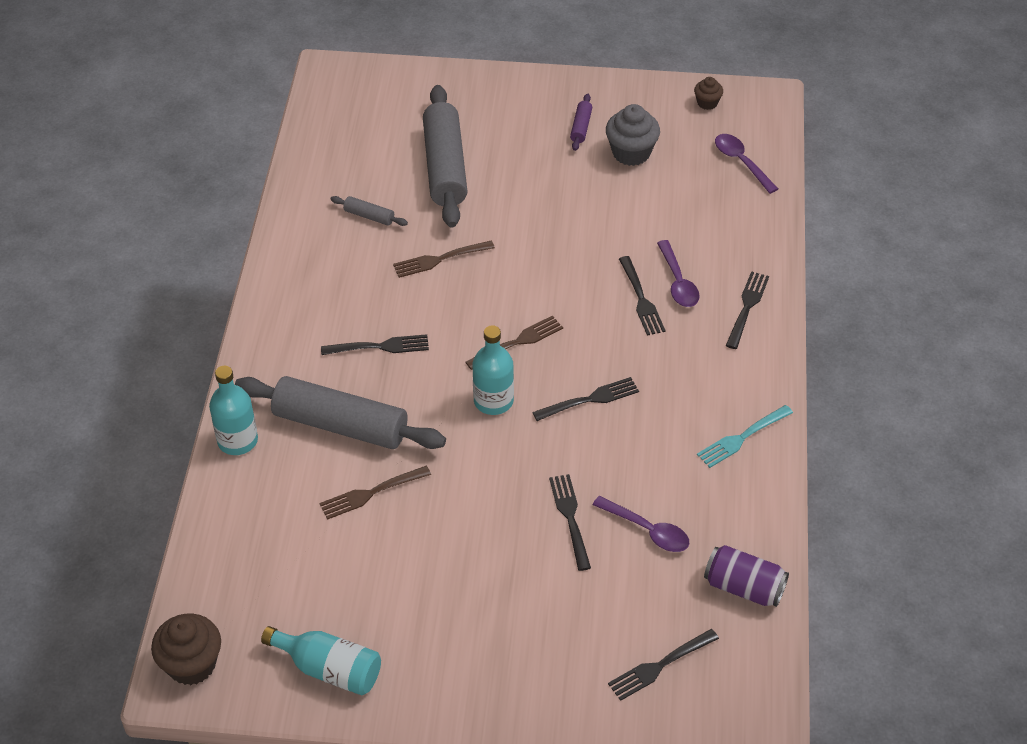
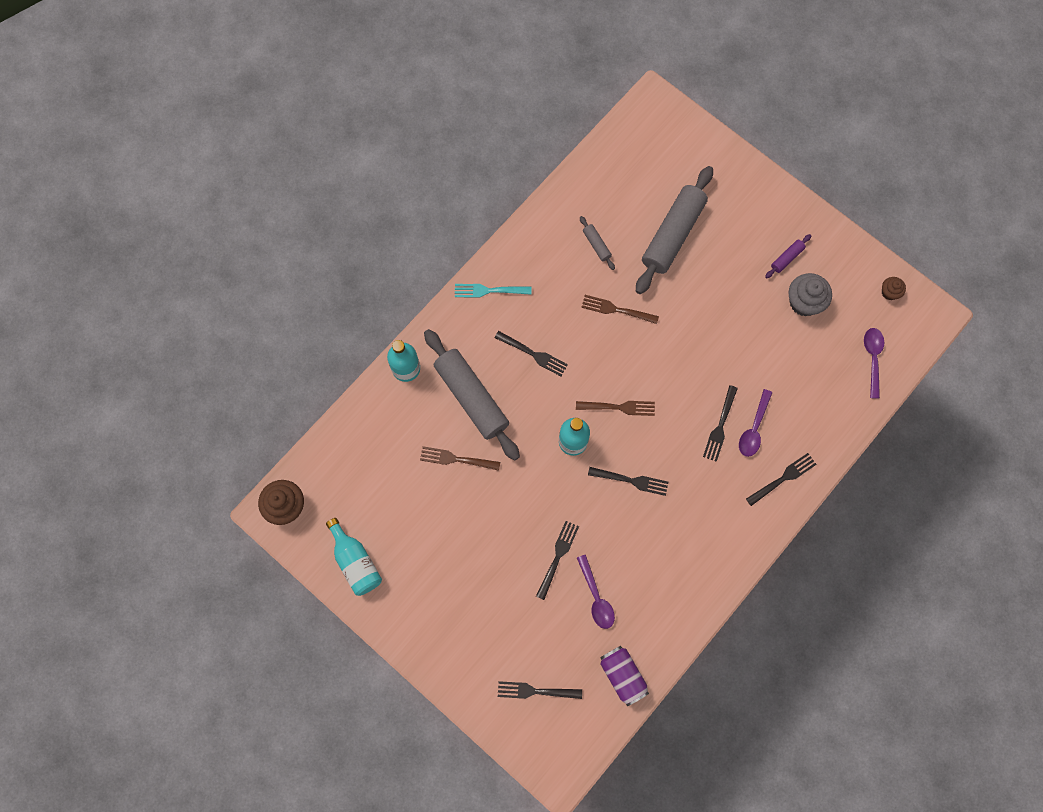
camera: 35 degrees right, 25 degrees up
turquoise fork [697,405,793,468] -> turquoise fork moved to [455,284,532,298]

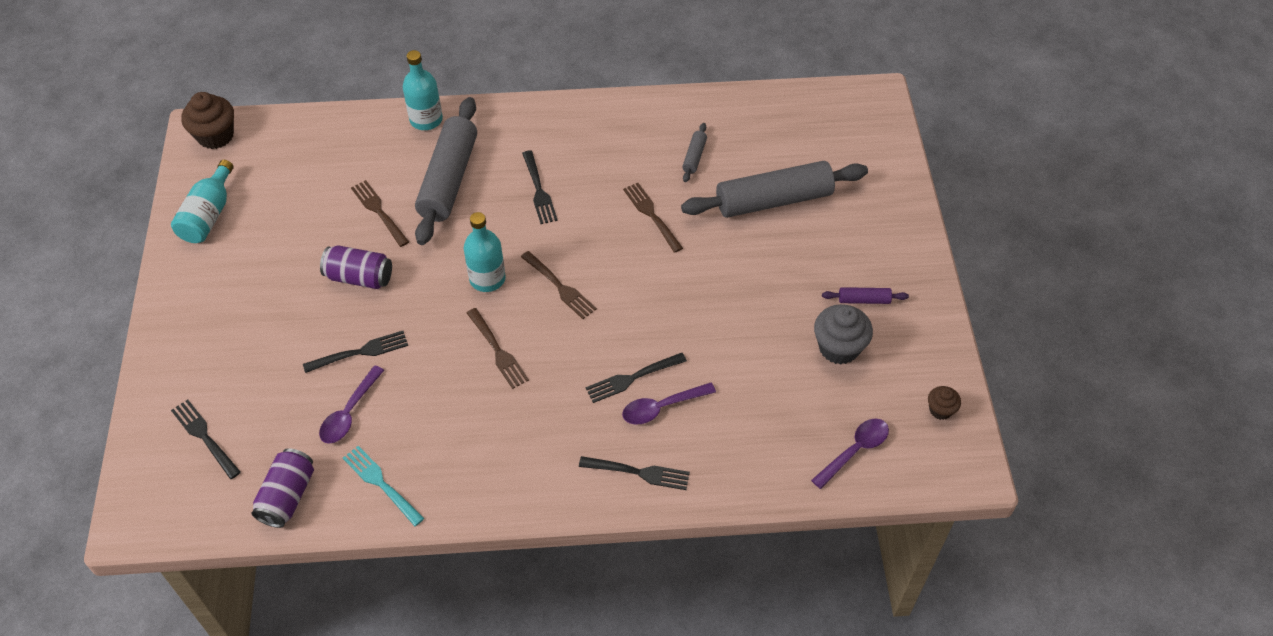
camera: 45 degrees right, 20 degrees down
turquoise fork [455,284,532,298] -> turquoise fork moved to [343,446,424,526]
black fork [588,467,668,496] -> brown fork [467,308,529,389]
none -> purple can [320,245,392,289]

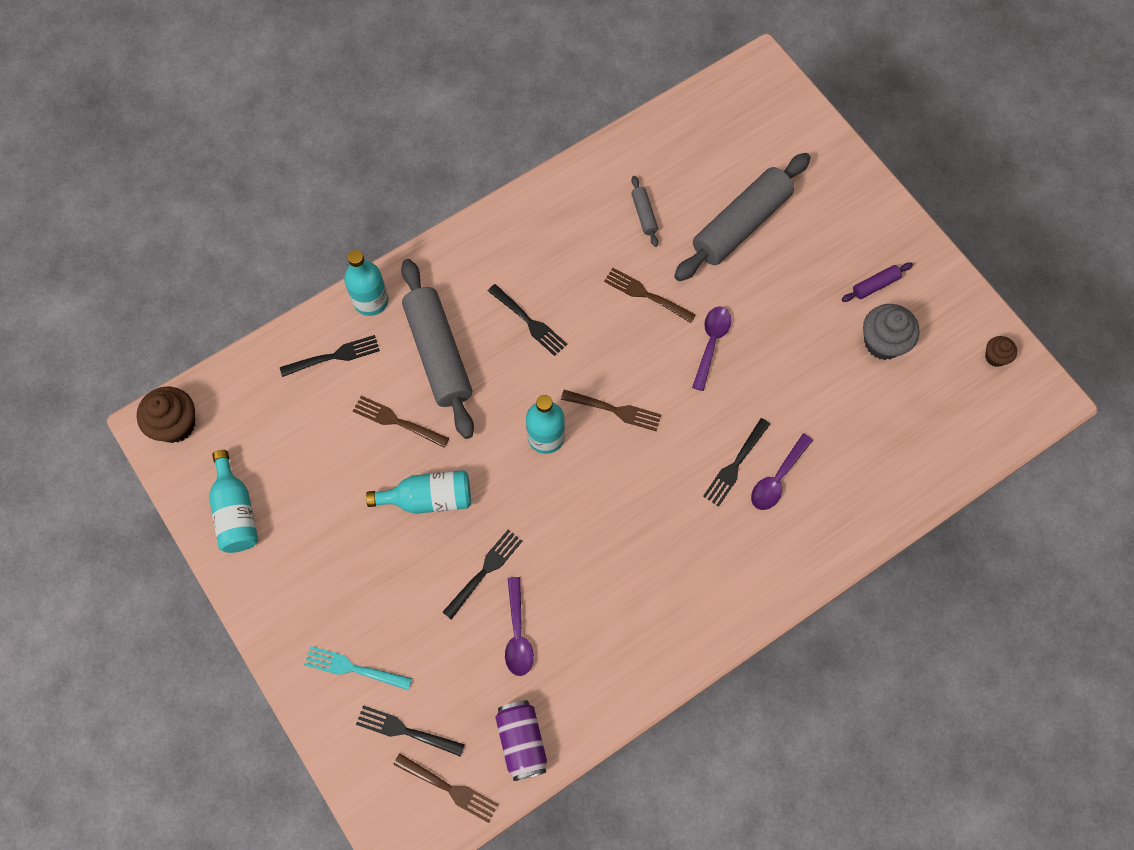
camera: 30 degrees left, 15 degrees up
purple can [320,245,392,289] -> turquoise bottle [366,470,471,514]
turquoise fork [343,446,424,526] -> turquoise fork moved to [304,646,412,690]
brown fork [467,308,529,389] -> brown fork moved to [393,753,499,823]
black fork [579,456,690,490] -> black fork moved to [280,335,380,377]
purple spoon [811,419,889,489] -> purple spoon moved to [692,306,731,391]

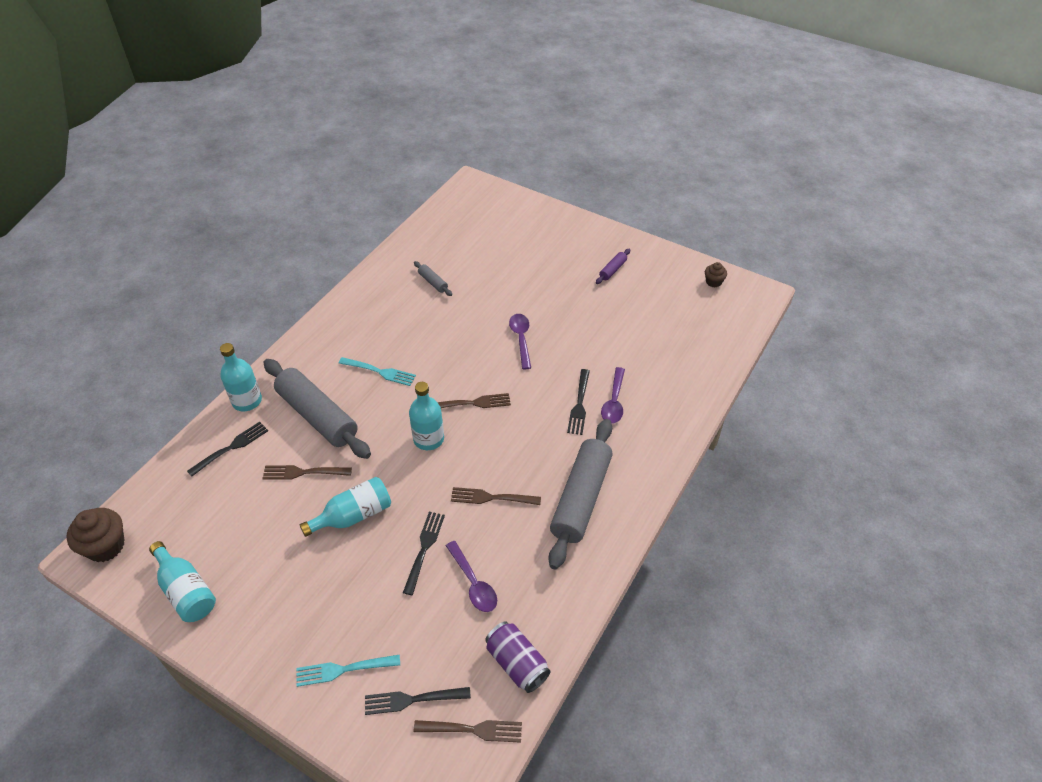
camera: 25 degrees left, 20 degrees down
black fork [488,284,567,356] -> turquoise fork [339,357,416,386]
brown fork [604,268,696,323] -> brown fork moved to [451,487,541,505]
grey rolling pin [674,153,811,281] -> grey rolling pin moved to [548,419,613,569]
grey cupcake [863,304,920,360] -> none

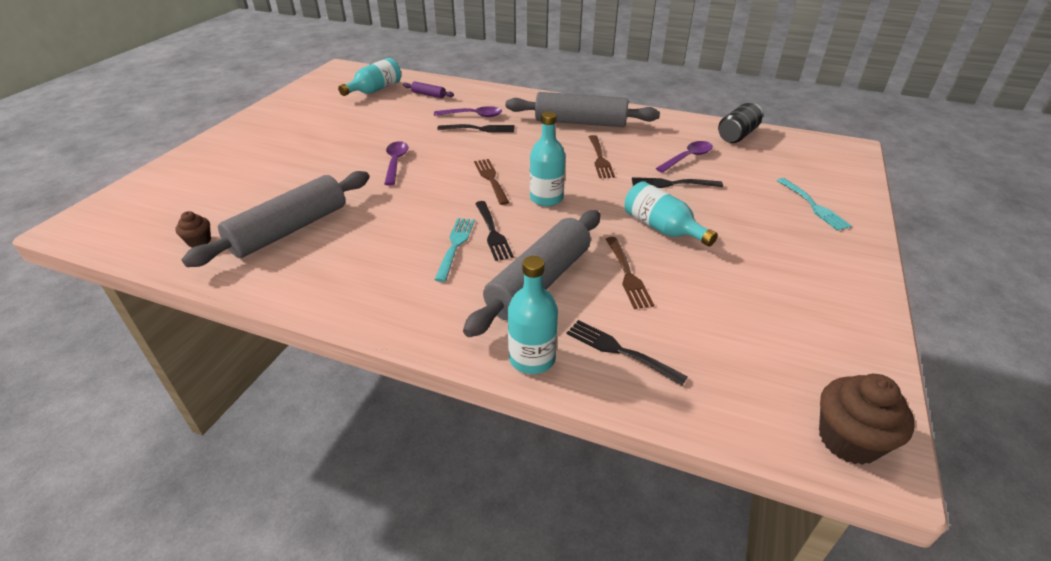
camera: 100 degrees left, 10 degrees down
turquoise bottle [149,541,216,622] -> turquoise bottle moved to [338,58,401,96]
black fork [365,687,471,715] -> black fork moved to [475,201,514,261]
grey rolling pin [414,261,452,296] -> grey rolling pin [182,171,369,267], size x2.37
brown fork [414,720,522,743] -> none
purple can [485,621,551,693] -> black can [718,103,763,143]
purple spoon [509,314,531,369] -> purple spoon turned 105 degrees clockwise [384,141,408,185]
purple rolling pin [596,249,630,284] -> purple rolling pin moved to [403,81,454,98]
brown cupcake [705,262,727,287] -> brown cupcake moved to [175,211,211,248]

